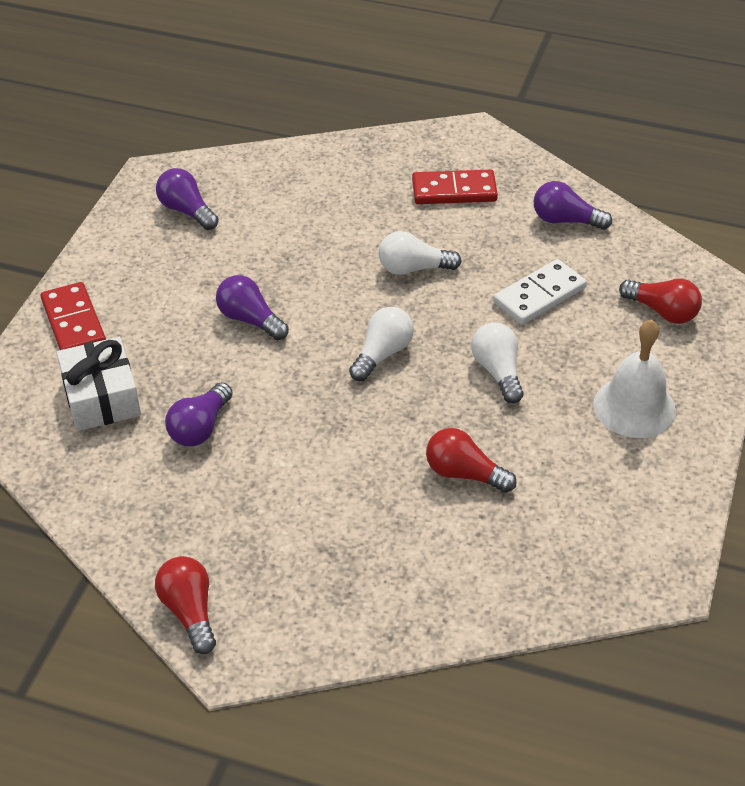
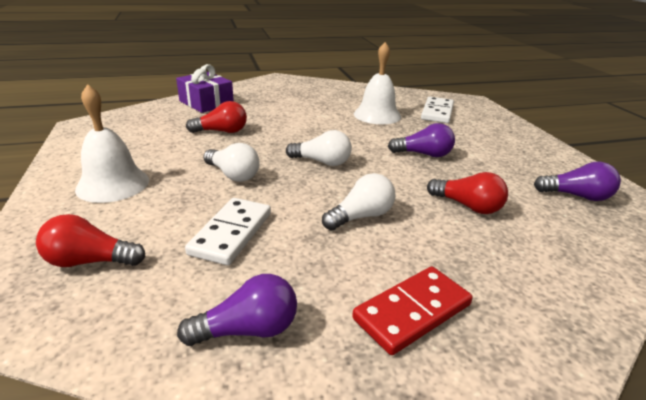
camera: 145 degrees right, 15 degrees down
red domino [41,282,106,350] -> none
white gift [57,337,141,431] -> white domino [421,97,454,123]
red light bulb [155,556,216,654] -> red light bulb moved to [427,172,508,214]
purple light bulb [165,382,233,447] -> white bell [354,42,401,124]
white light bulb [349,307,414,381] -> white light bulb turned 75 degrees counterclockwise [286,130,352,166]
none -> purple gift [176,64,234,113]

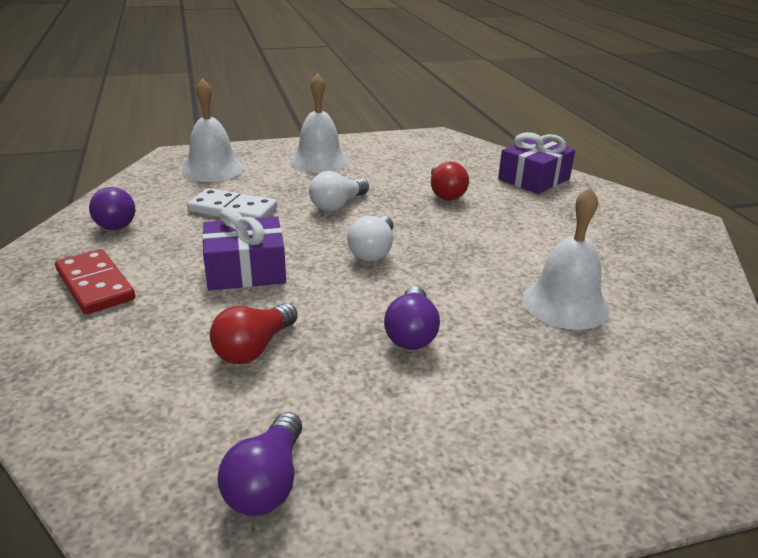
camera: 90 degrees right, 0 degrees up
red light bulb [36,214,145,267] -> white bell [182,78,244,182]
white light bulb [322,173,396,230] -> purple gift [202,207,286,291]
white domino [421,97,454,123] -> none

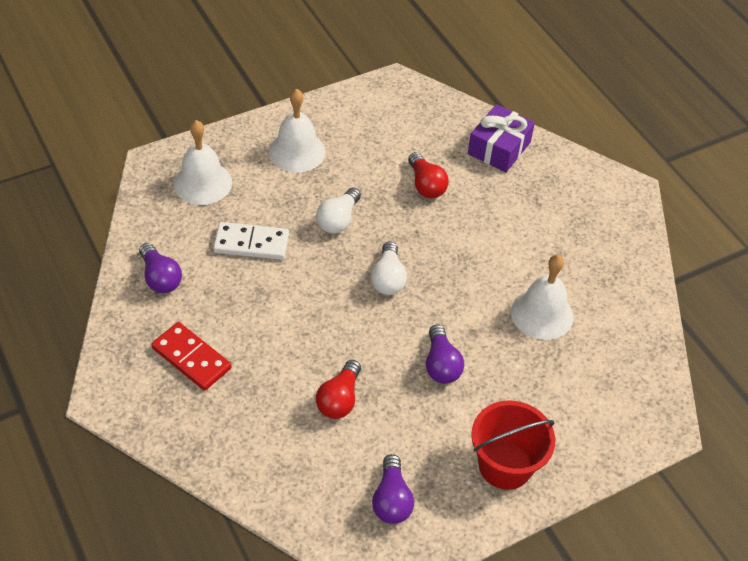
camera: 15 degrees left, 20 degrees up
purple gift [202,207,286,291] -> none
none -> red bucket [471,400,555,490]

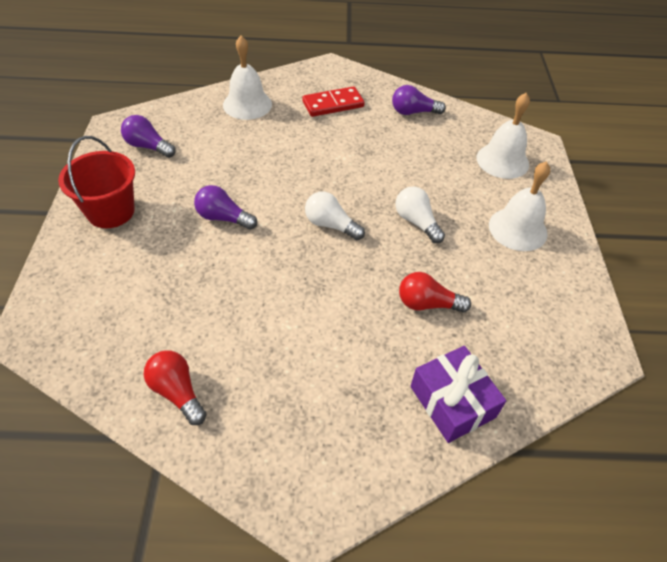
camera: 120 degrees right, 0 degrees up
white domino [213,222,289,260] -> none
red light bulb [316,360,361,419] -> red light bulb moved to [144,350,207,425]
white bell [511,255,574,340] -> white bell moved to [223,36,272,120]

